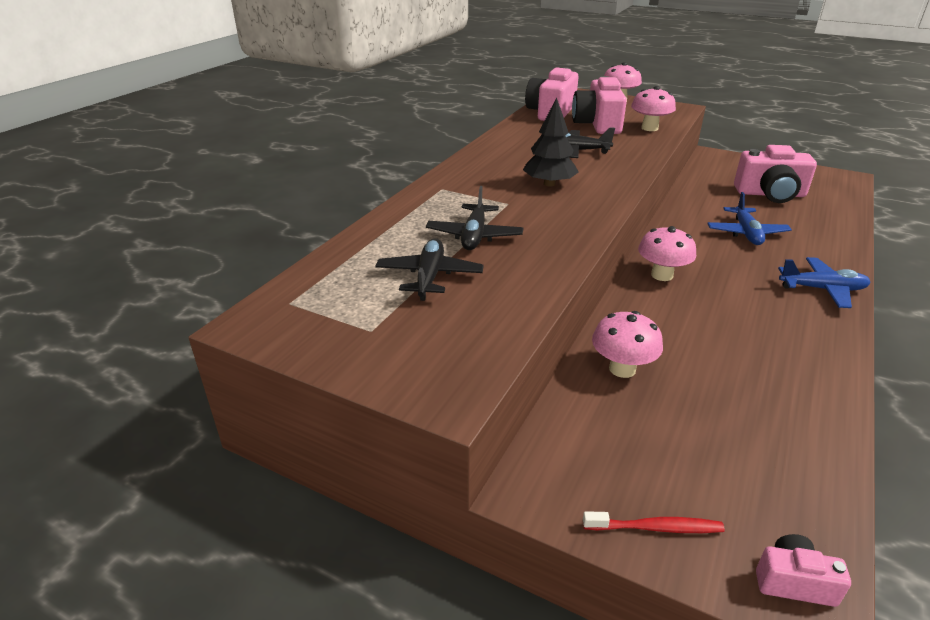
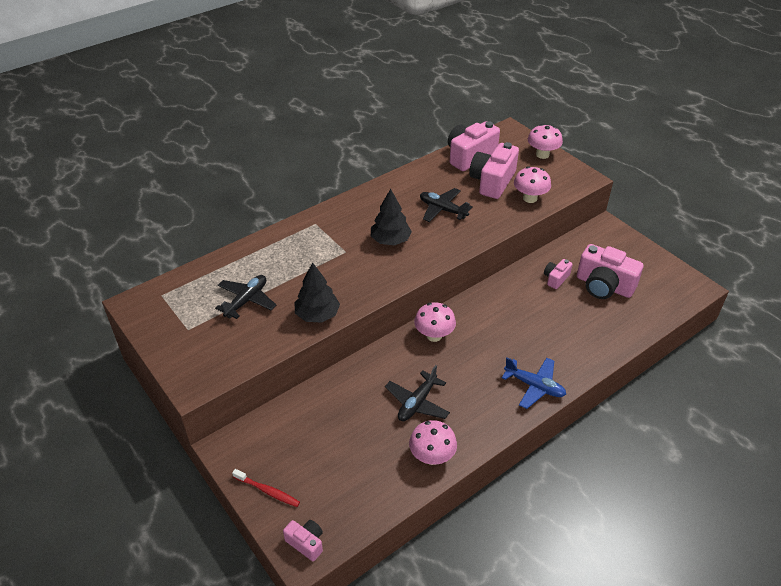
camera: 25 degrees right, 10 degrees up
black plane [426,186,523,250] -> black plane moved to [385,365,450,421]
pink mushroom [592,311,663,378] -> pink mushroom moved to [409,420,457,465]
blue plane [707,192,792,245] -> none
none -> black tree [294,262,340,323]
none -> pink camera [544,259,573,289]

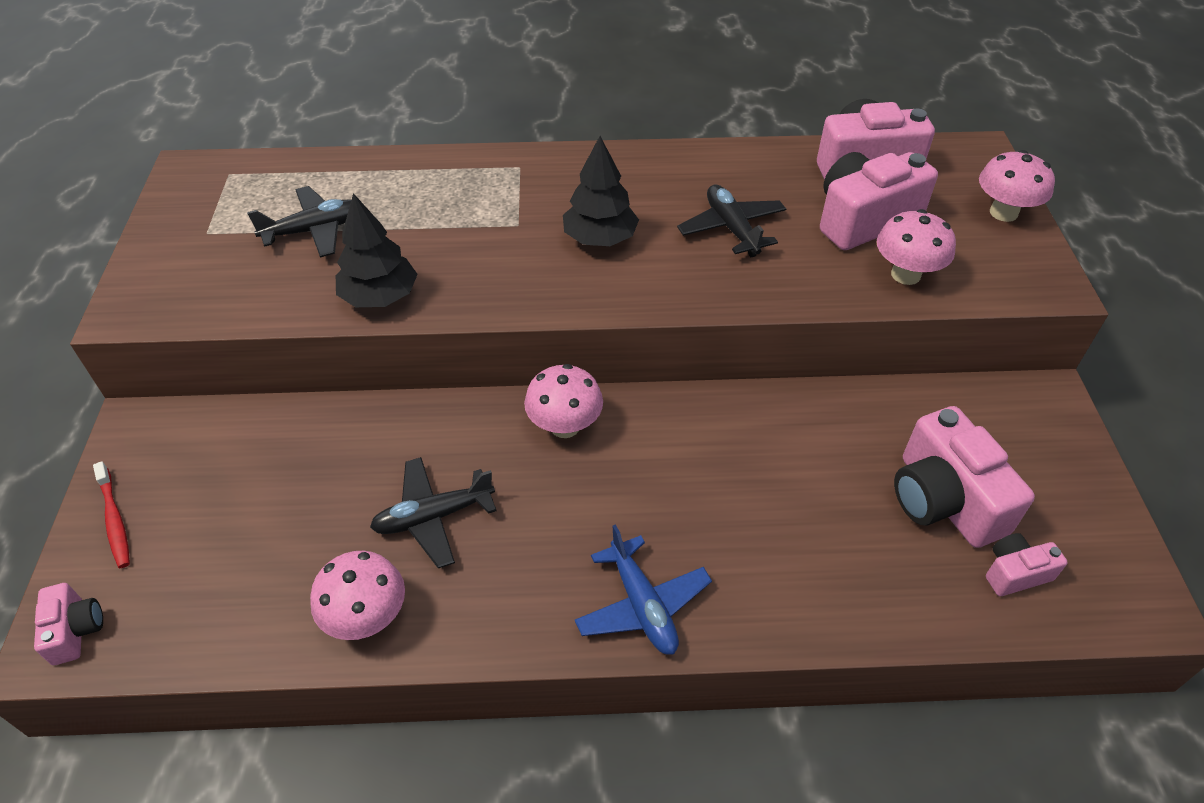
camera: 35 degrees right, 5 degrees up
pink camera [544,259,573,289] -> pink camera moved to [986,533,1068,596]

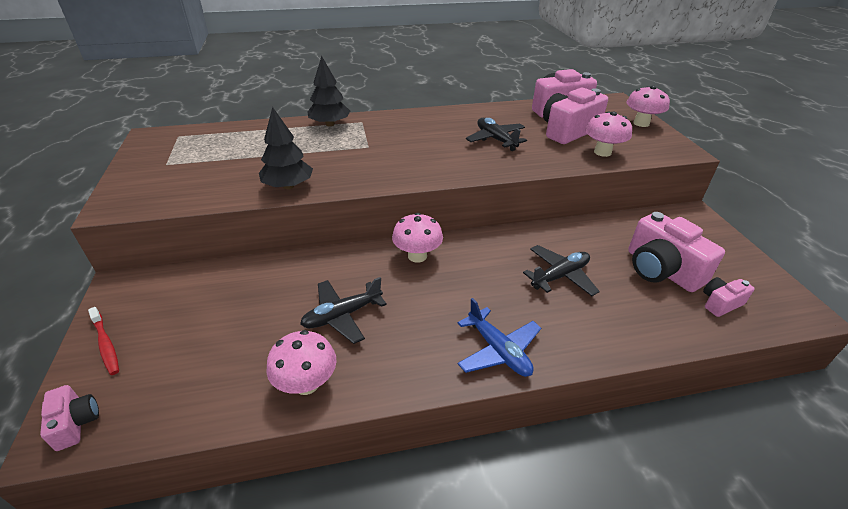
camera: 10 degrees left, 10 degrees down
black plane [247,186,351,257] -> black plane moved to [523,245,600,296]
black tree [563,136,639,246] -> black tree moved to [308,56,350,126]

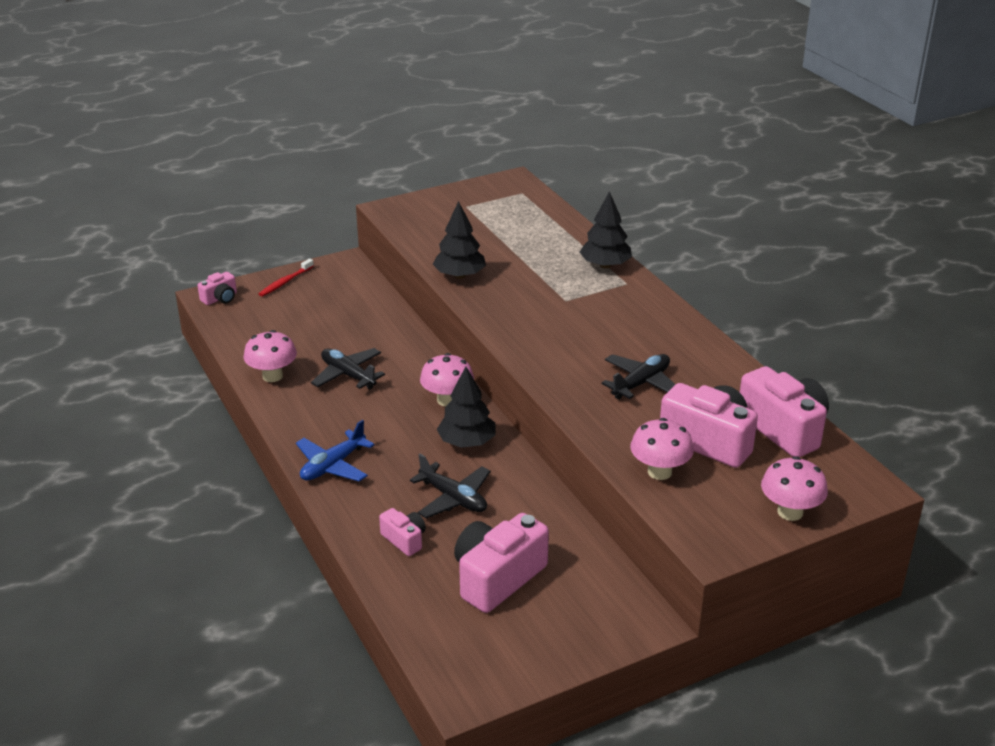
camera: 75 degrees right, 5 degrees down
pink camera [703,277,754,317] -> pink camera moved to [379,508,426,556]
none -> black tree [437,366,496,448]

